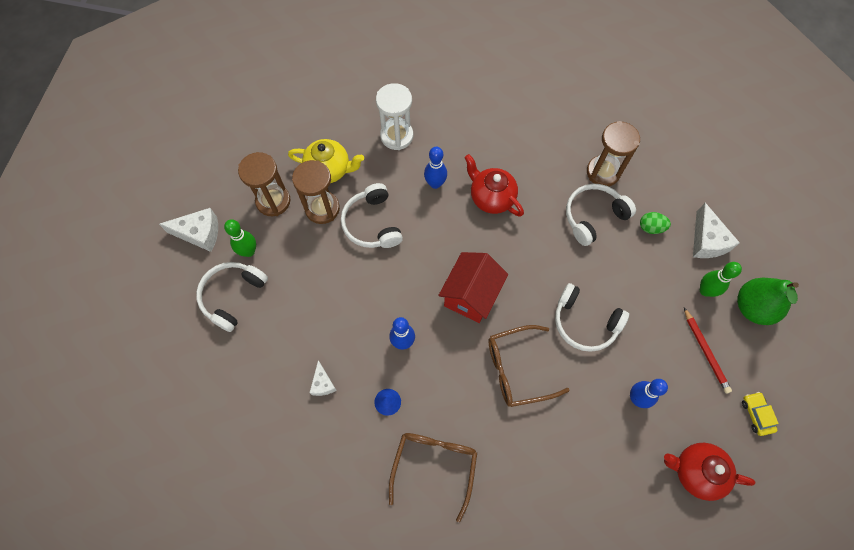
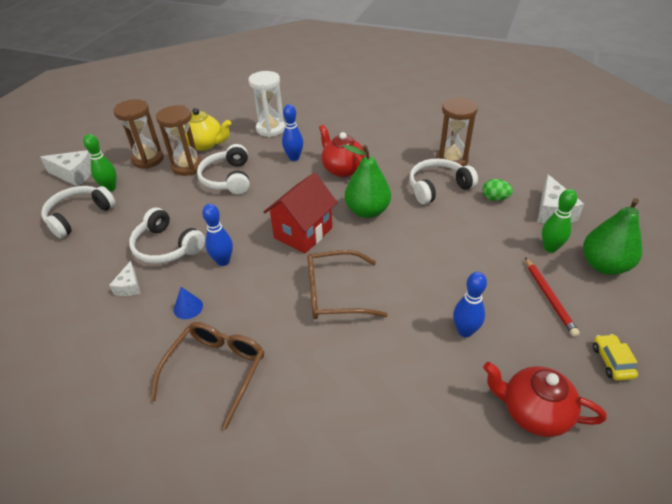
camera: 10 degrees right, 25 degrees down
white headphones [555,283,629,352] -> white headphones moved to [129,208,205,264]
none -> green pear [343,145,391,218]

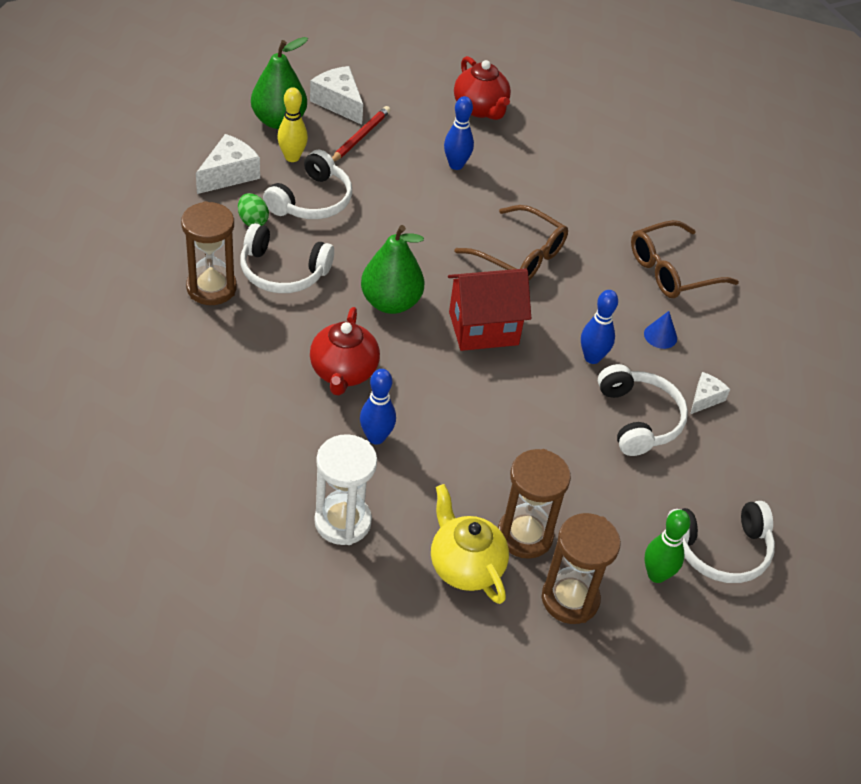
camera: 145 degrees left, 5 degrees up
white cheese [40,150,91,186] -> white cheese moved to [310,66,363,125]
white headphones [197,144,250,194] -> white headphones moved to [263,150,352,219]
green bowling pin [542,189,577,253] -> yellow bowling pin [277,87,308,162]
yellow car [593,334,638,381] -> none

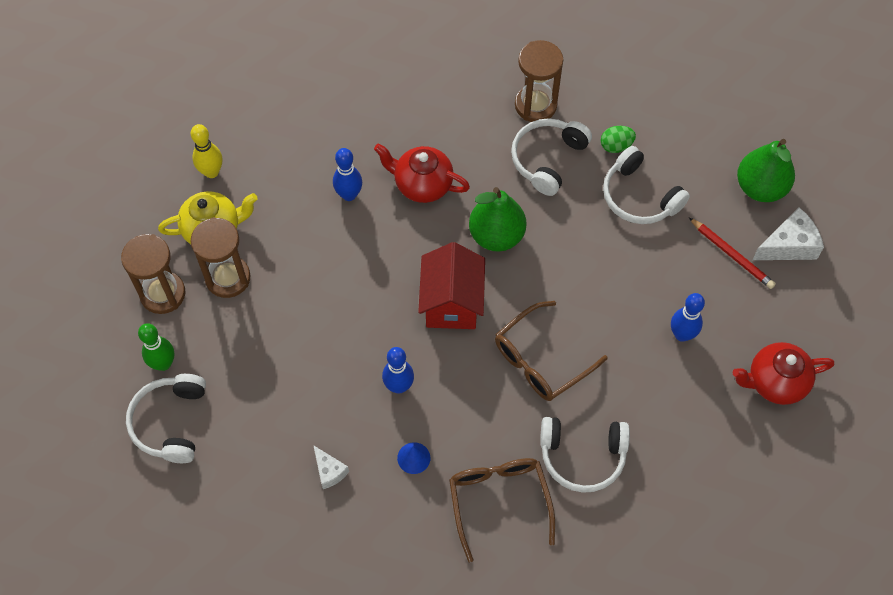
camera: 110 degrees right, 15 degrees up
white cheese [196,134,260,194] -> none
yellow bowling pin [277,87,308,162] -> yellow bowling pin moved to [191,124,222,178]
white hourglass [314,434,377,545] -> none
white headphones [598,364,688,456] -> white headphones moved to [540,417,630,493]

